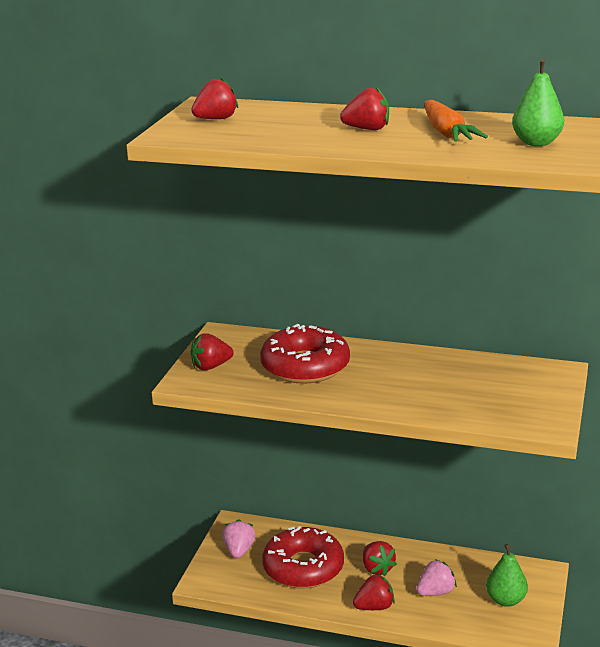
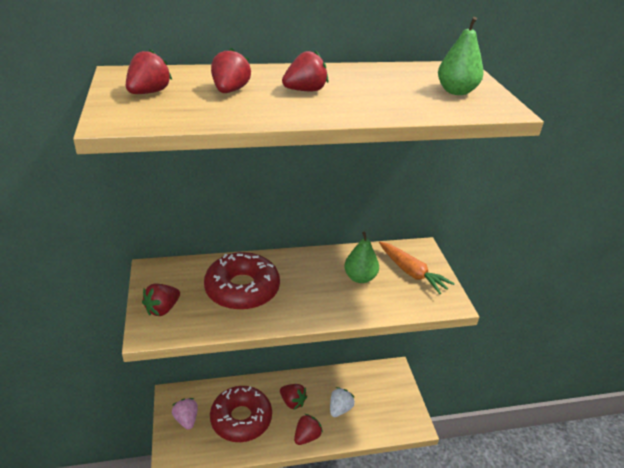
camera: 30 degrees left, 10 degrees up
pink strawberry [416,559,457,596] -> white strawberry [330,387,355,417]
orange carrot [424,100,488,142] -> orange carrot moved to [379,242,455,295]
green pear [486,544,528,607] -> green pear moved to [344,232,379,283]
none -> red strawberry [211,48,251,93]

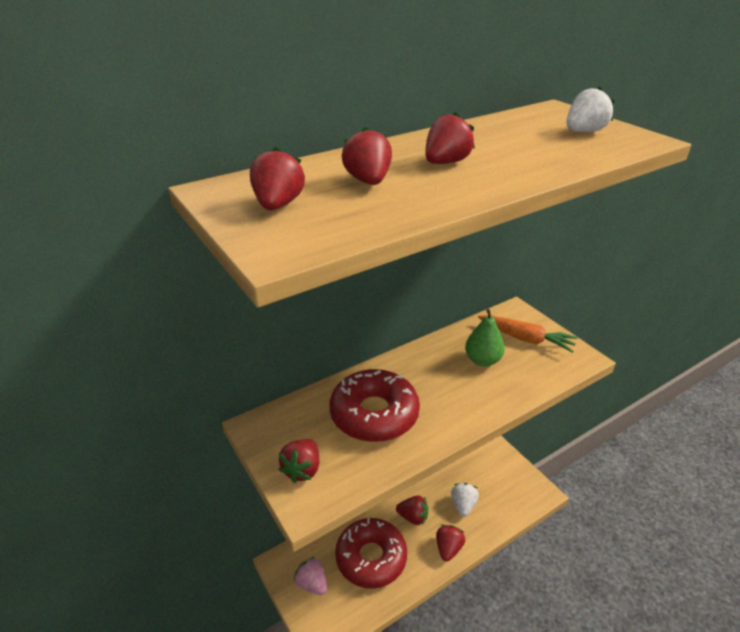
camera: 20 degrees left, 0 degrees up
green pear [438,17,484,95] -> white strawberry [566,86,615,132]

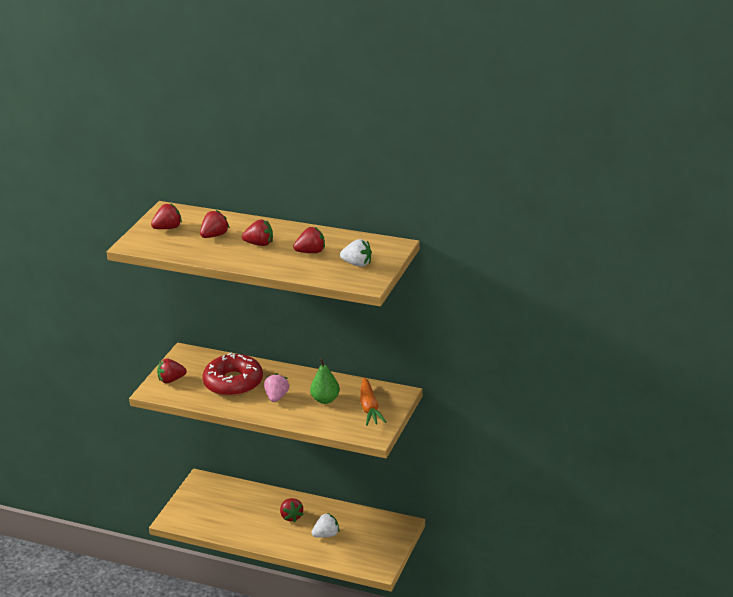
camera: 55 degrees right, 5 degrees down
pink strawberry [294,557,327,595] -> pink strawberry moved to [264,373,289,402]
red donut [335,518,407,589] -> none
red strawberry [436,525,465,561] -> red strawberry moved to [293,227,325,253]

